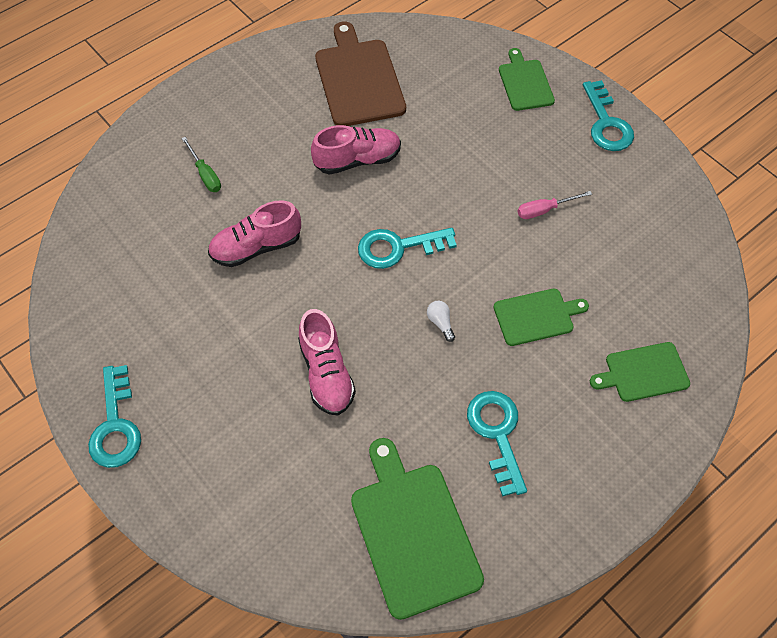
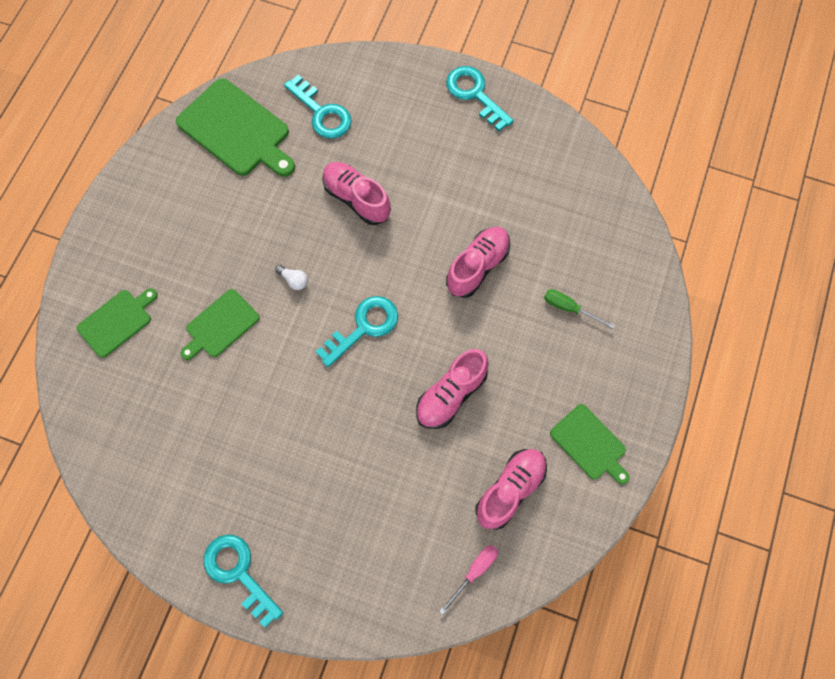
camera: 150 degrees right, 10 degrees up
brown cutting board [315,21,406,126] -> pink shoe [475,449,547,530]
turquoise key [467,391,527,497] -> turquoise key moved to [284,75,351,139]
green cutting board [499,48,555,111] -> green cutting board moved to [550,404,630,485]
pink screwdriver [518,191,592,219] -> pink screwdriver moved to [439,545,498,614]

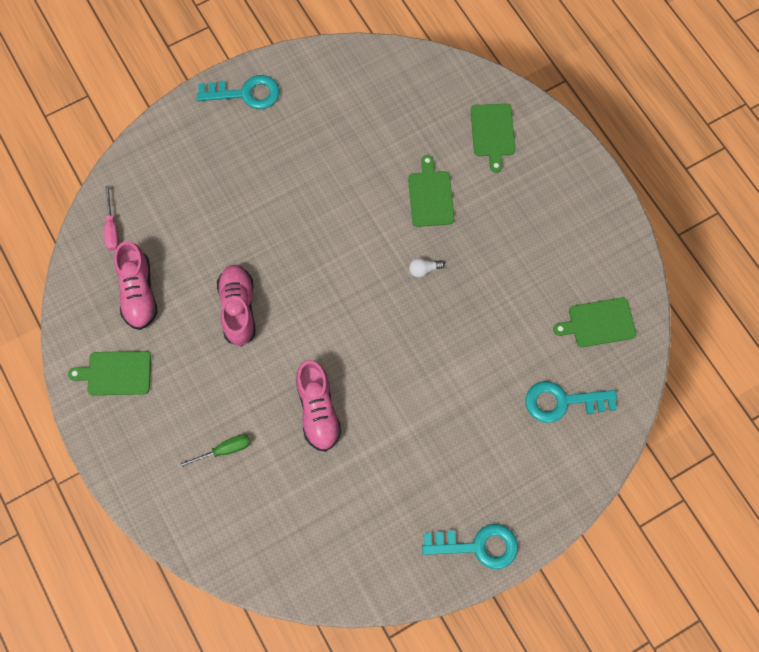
camera: 130 degrees right, 0 degrees up
green cutting board [176,78,295,177] -> green cutting board [553,297,636,347], size x0.59
turquoise key [316,296,398,367] -> none
pink shoe [322,162,391,225] -> none

